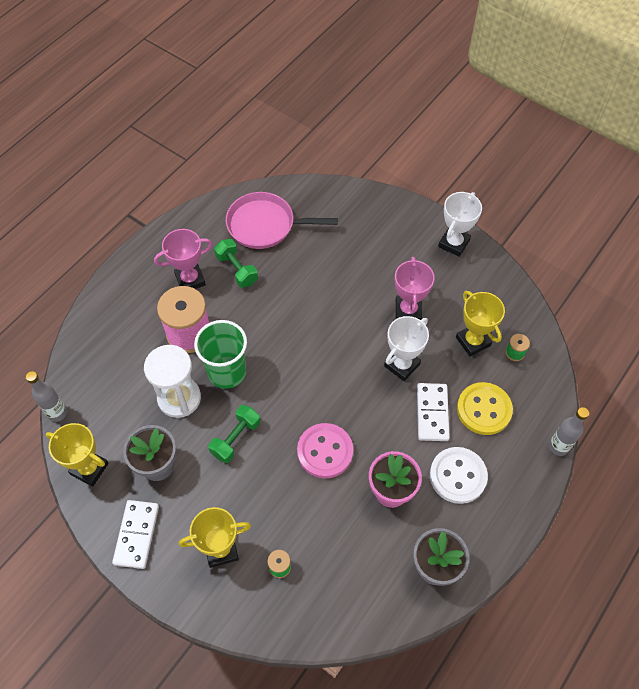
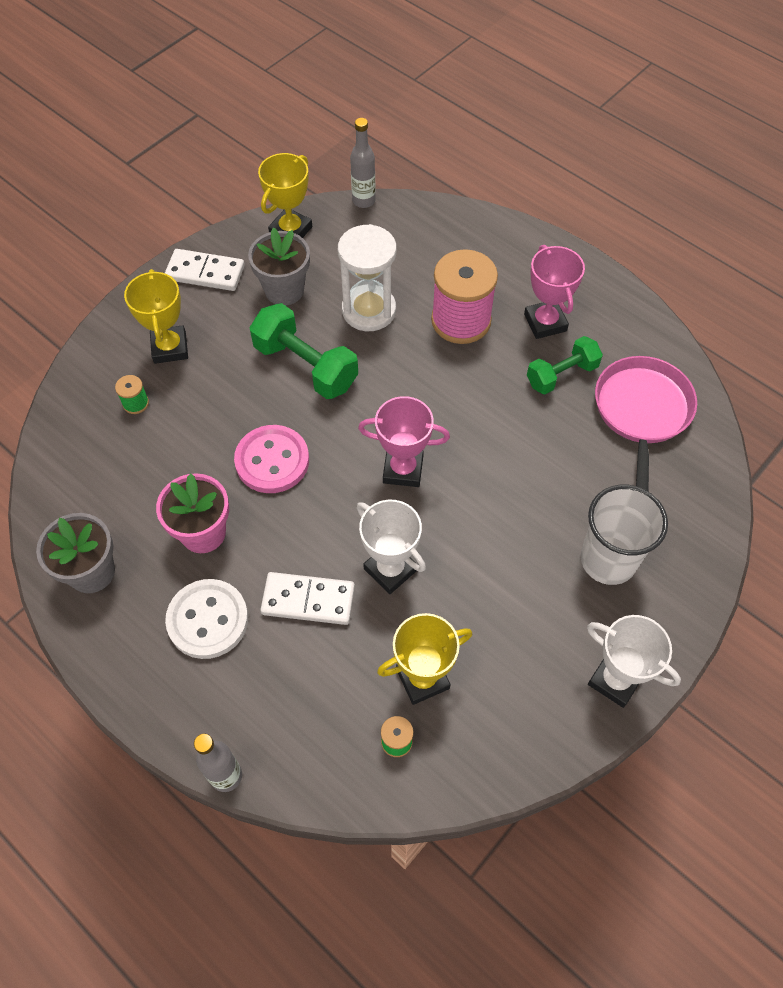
camera: 95 degrees right, 0 degrees up
green cup [194,320,247,389] -> none
green dumbbell [209,405,260,463] -> green dumbbell [249,303,358,399], size x1.52
pink trophy [395,257,435,320] -> pink trophy moved to [358,396,450,487]
yellow button [457,382,513,435] -> none
none -> white cup [581,485,668,585]

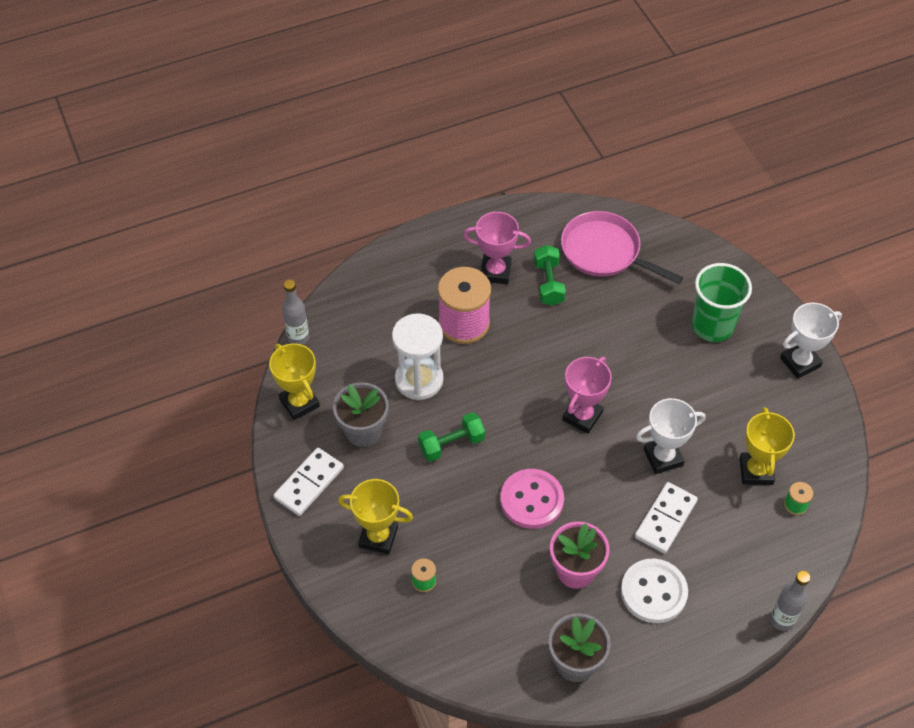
camera: 65 degrees left, 5 degrees down
green dumbbell [249,303,358,399] -> green dumbbell [418,412,485,461], size x0.66
white cup [581,485,668,585] -> green cup [692,263,752,342]

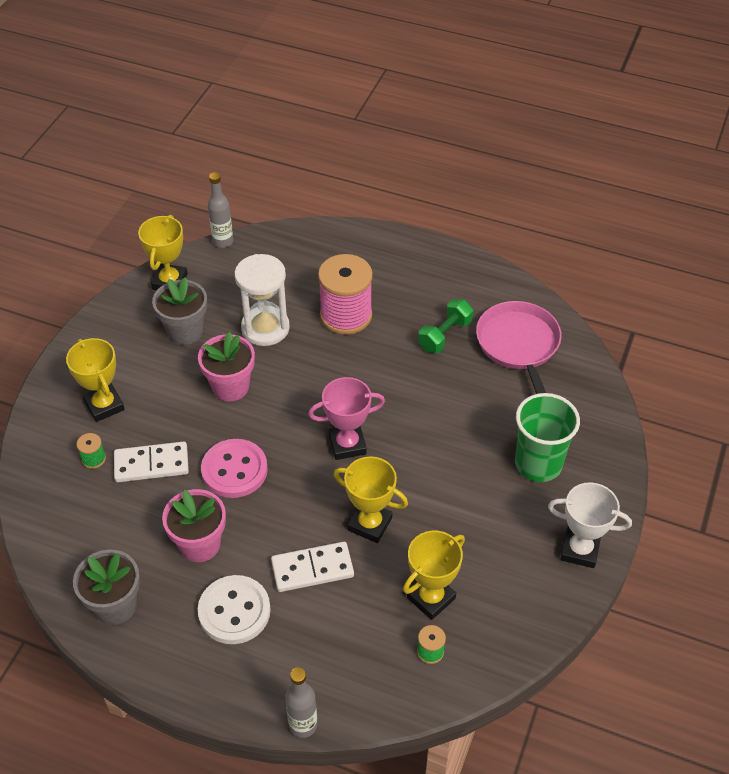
camera: 45 degrees right, 5 degrees down
white domino [273,448,344,516] -> white domino moved to [114,442,189,482]
green dumbbell [418,412,485,461] -> pink flower pot [198,332,255,402]
pink trophy [463,212,531,284] -> none
white trophy [636,398,706,474] -> yellow trophy [333,456,408,543]

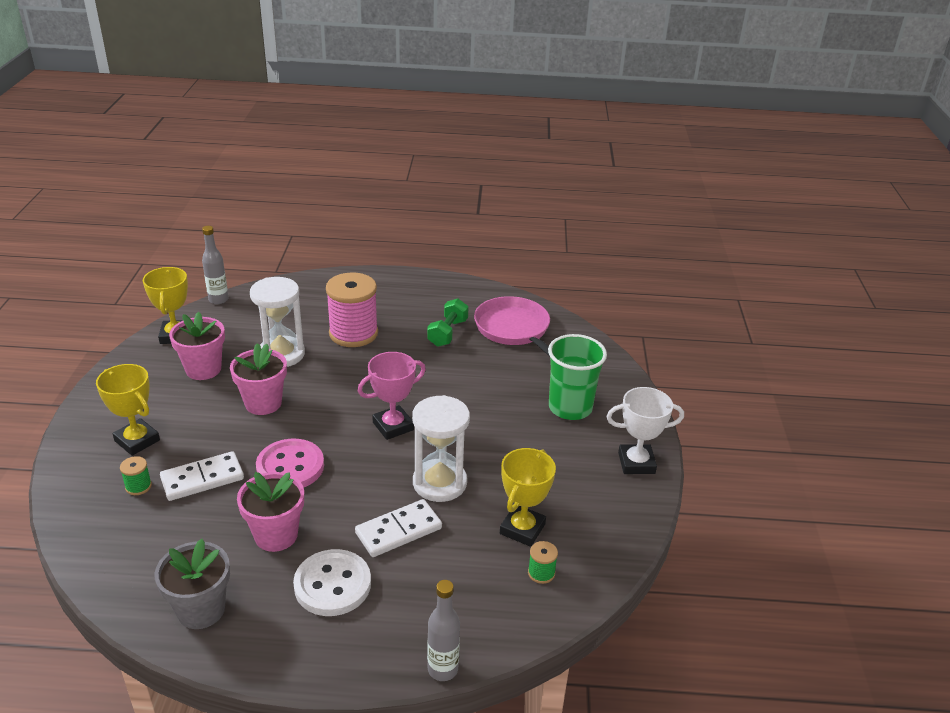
camera: 20 degrees left, 15 degrees down
grey flower pot [152,277,207,345] -> pink flower pot [169,312,225,380]
yellow trophy [333,456,408,543] -> white hourglass [412,395,470,502]

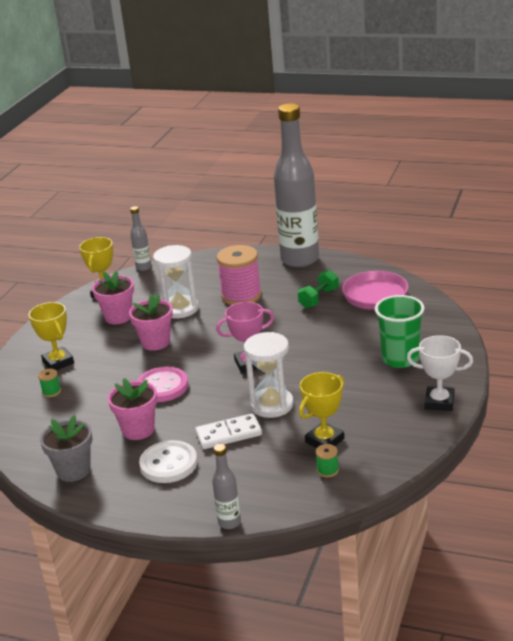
camera: 20 degrees right, 5 degrees down
white domino [160,451,244,501] -> none
none -> grey bottle [274,103,319,268]

